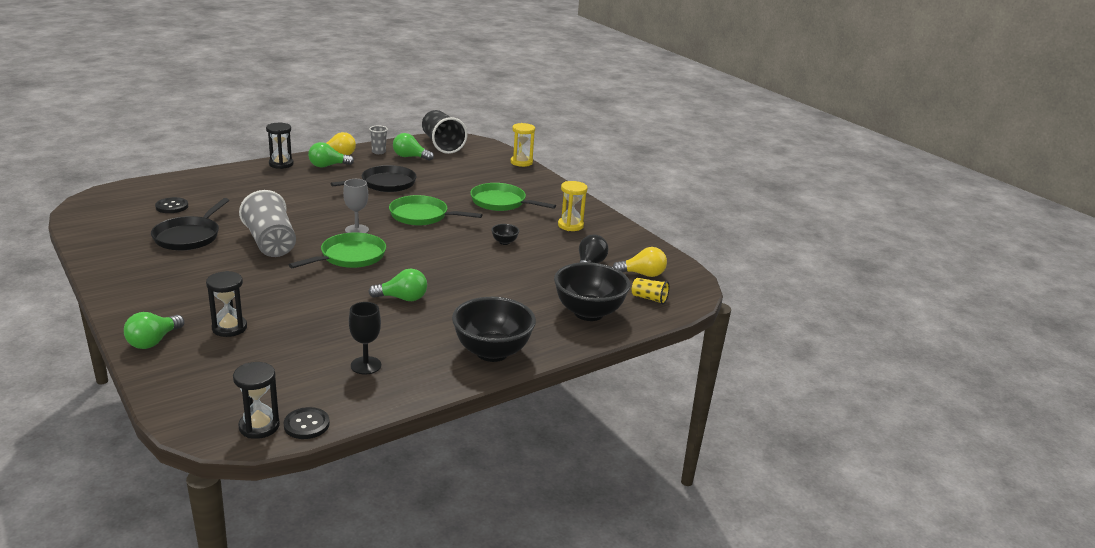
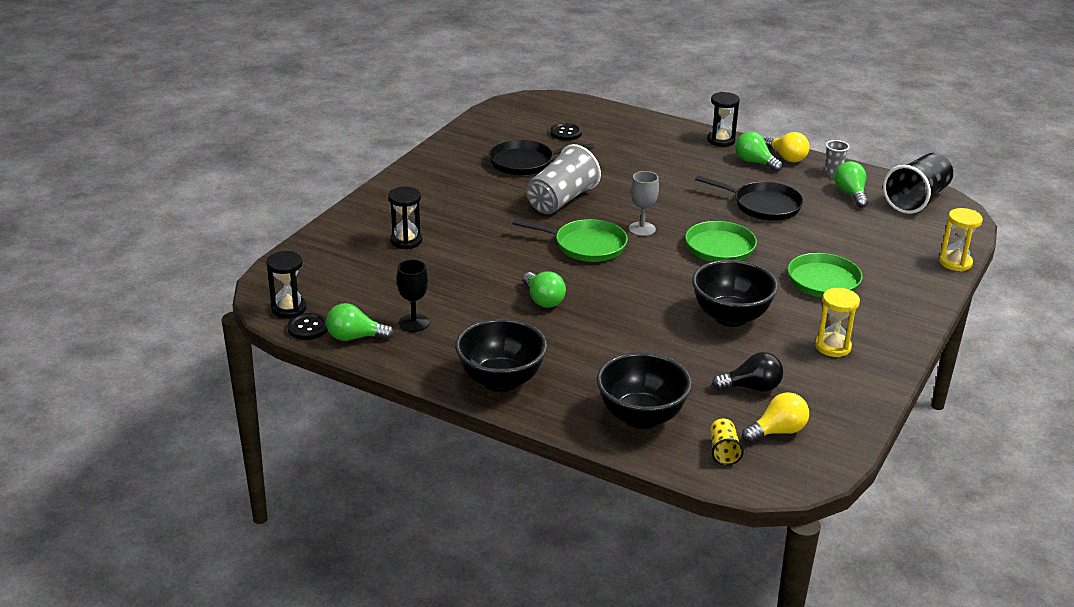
camera: 65 degrees right, 5 degrees up
green light bulb [124,312,184,349] -> green light bulb moved to [326,303,394,341]
black bowl [491,224,519,245] -> black bowl [692,260,778,327], size x2.37
yellow light bulb [613,247,667,277] -> yellow light bulb turned 90 degrees counterclockwise [742,392,809,443]

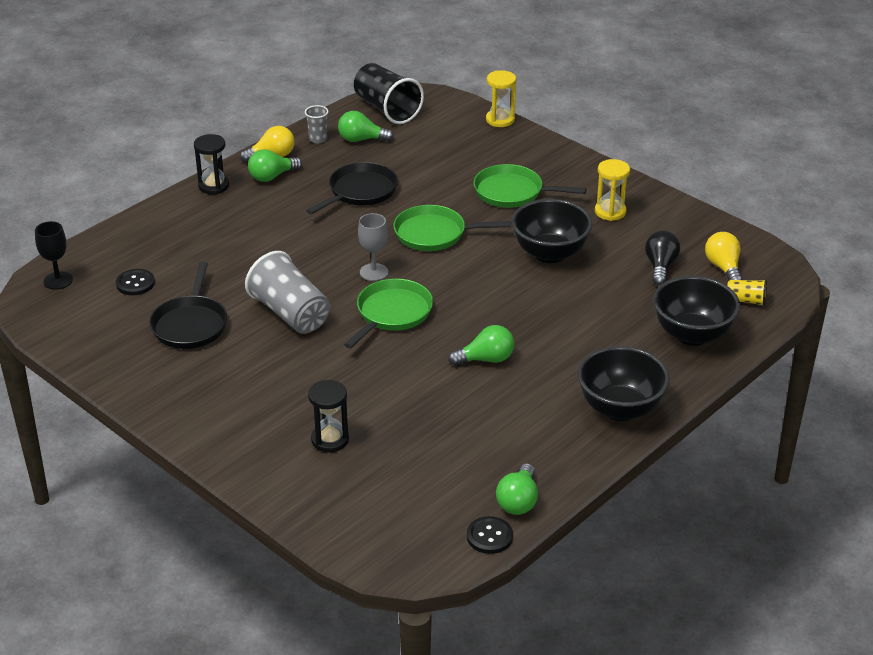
camera: 75 degrees left, 5 degrees up
black hourglass [266,251,307,318] -> none
black goblet [397,260,429,332] -> black goblet moved to [35,221,73,290]

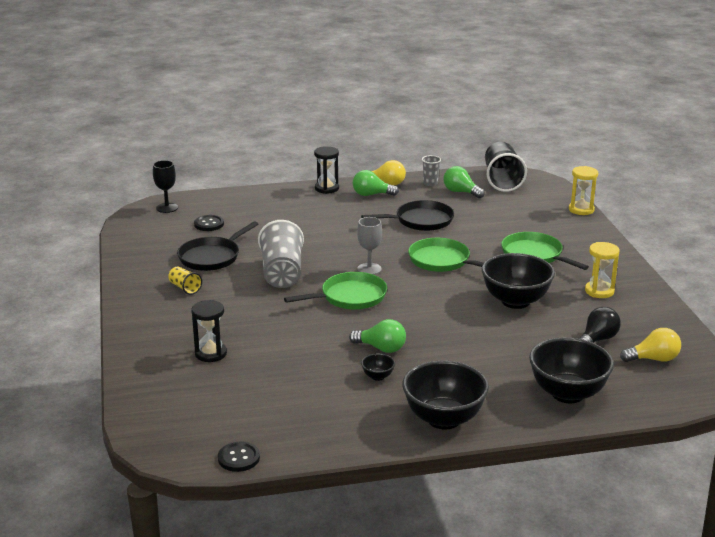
camera: 35 degrees right, 10 degrees down
green light bulb [496,464,538,515] -> none
yellow light bulb [705,232,742,281] -> yellow light bulb turned 60 degrees clockwise [620,328,681,362]
yellow cup [727,279,767,306] -> yellow cup moved to [168,266,202,295]
none -> black bowl [361,353,395,381]

